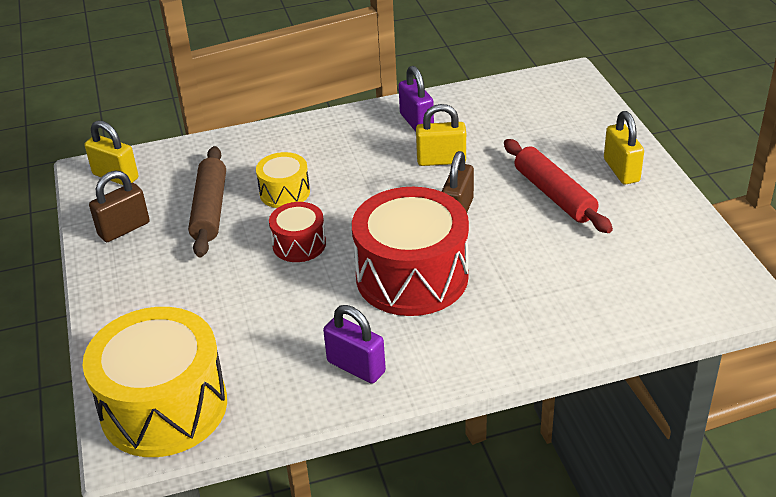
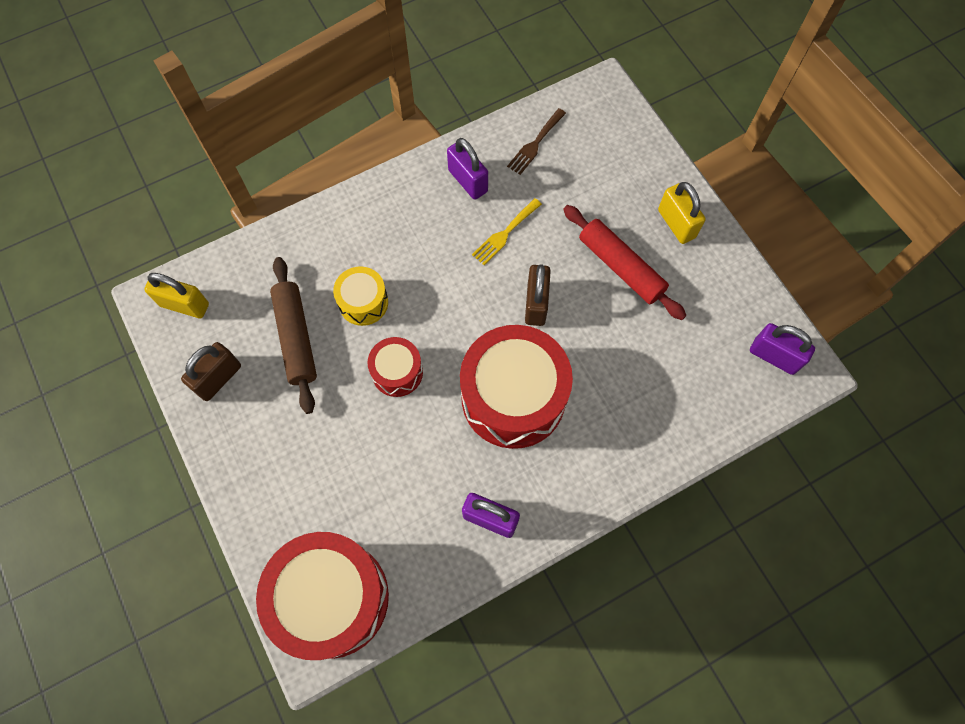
camera: 15 degrees left, 30 degrees up
yellow drum [82,307,227,457] -> red drum [256,532,389,660]
yellow padlock [416,104,466,166] -> yellow fork [472,198,542,265]
none -> brown fork [507,108,566,175]
none -> purple padlock [750,323,815,375]

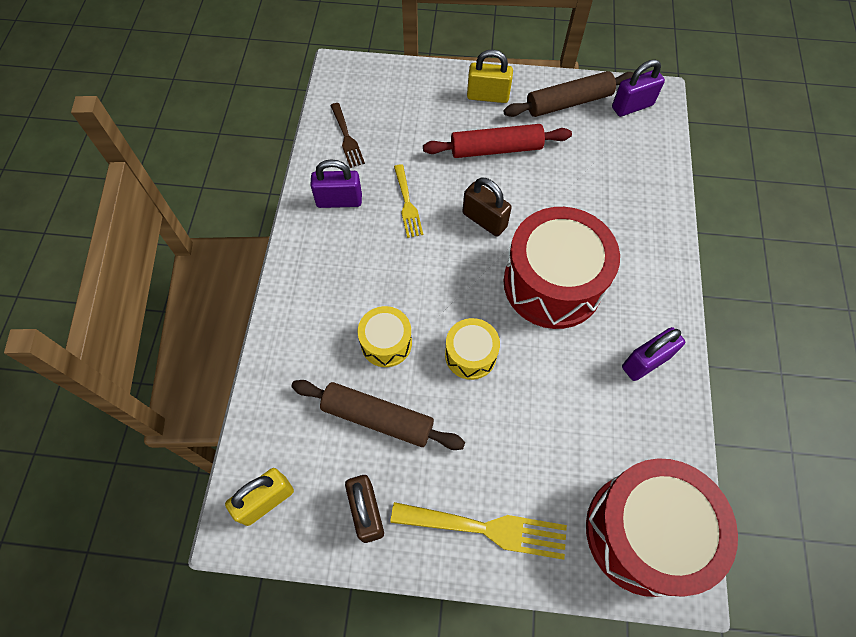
camera: 55 degrees left, 5 degrees down
red drum [368,337,423,397] -> yellow drum [445,318,500,380]
none -> yellow fork [390,502,567,560]
none -> brown rolling pin [504,71,633,117]

